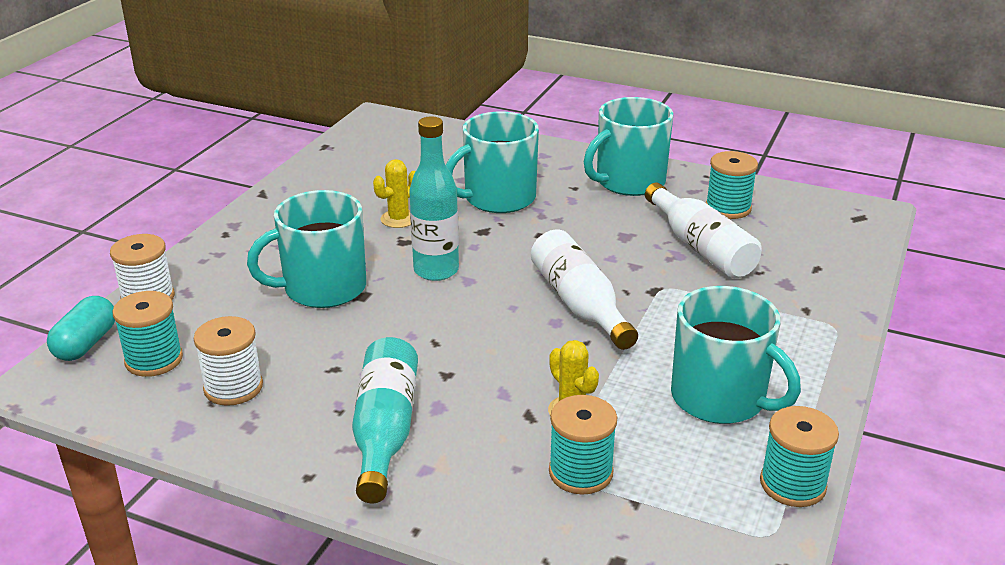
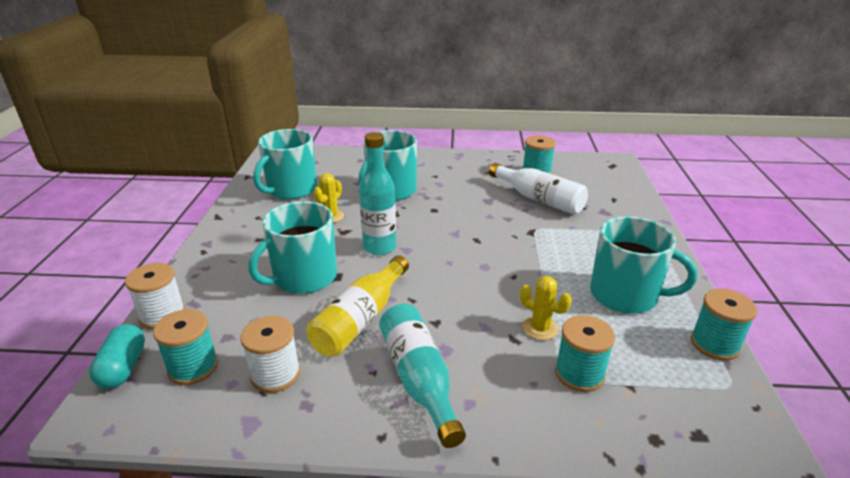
camera: 20 degrees left, 0 degrees up
white bottle [531,230,638,350] -> none
turquoise mug [584,97,673,196] -> turquoise mug moved to [253,129,317,200]
none -> yellow bottle [306,255,409,357]

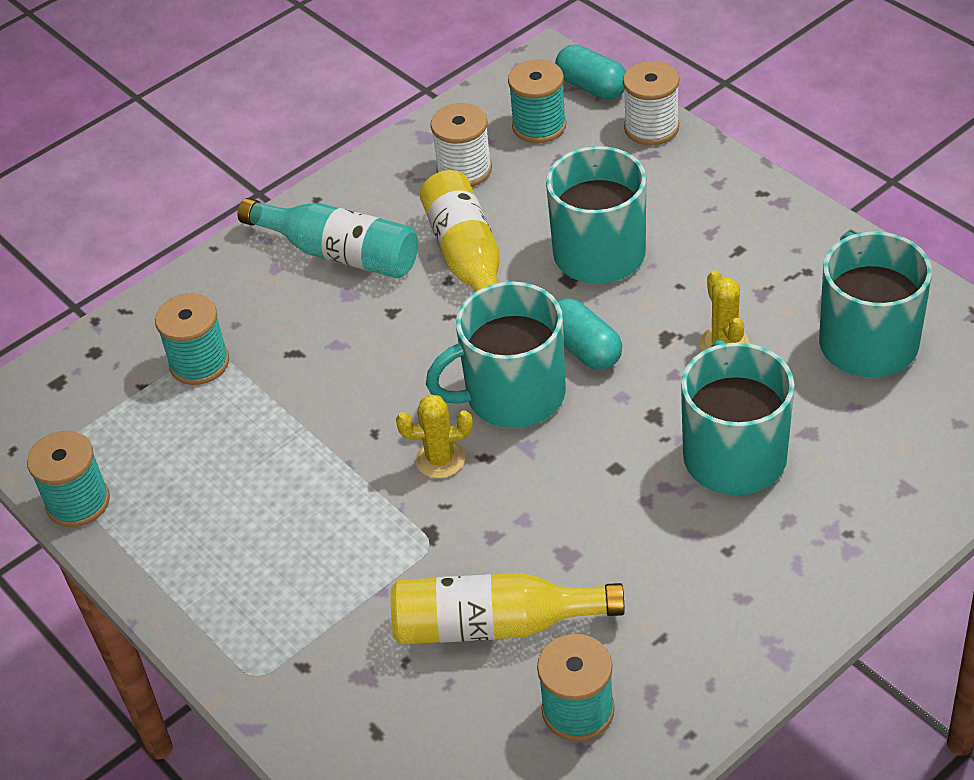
camera: 140 degrees right, 15 degrees up
turquoise bottle [359,132,396,255] -> turquoise capsule [557,298,622,370]
white bottle [489,163,588,215] -> yellow bottle [391,573,625,644]
yellow cactus [520,276,572,340] -> yellow cactus moved to [396,395,473,479]
turquoise mug [590,216,697,314] -> turquoise mug moved to [426,282,566,428]

